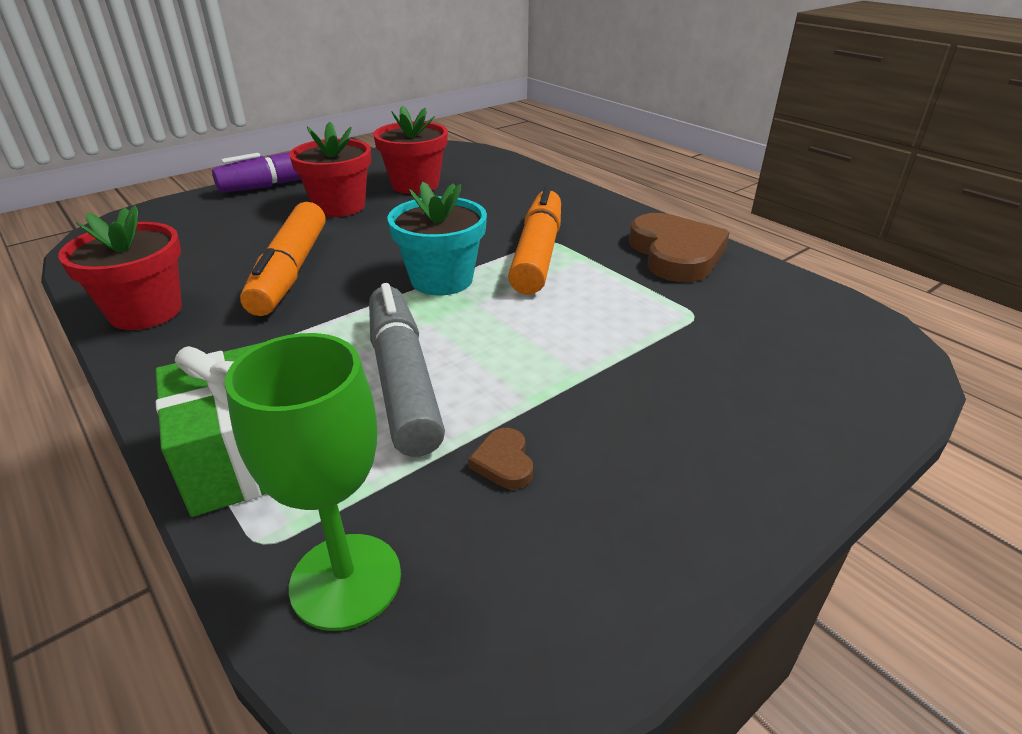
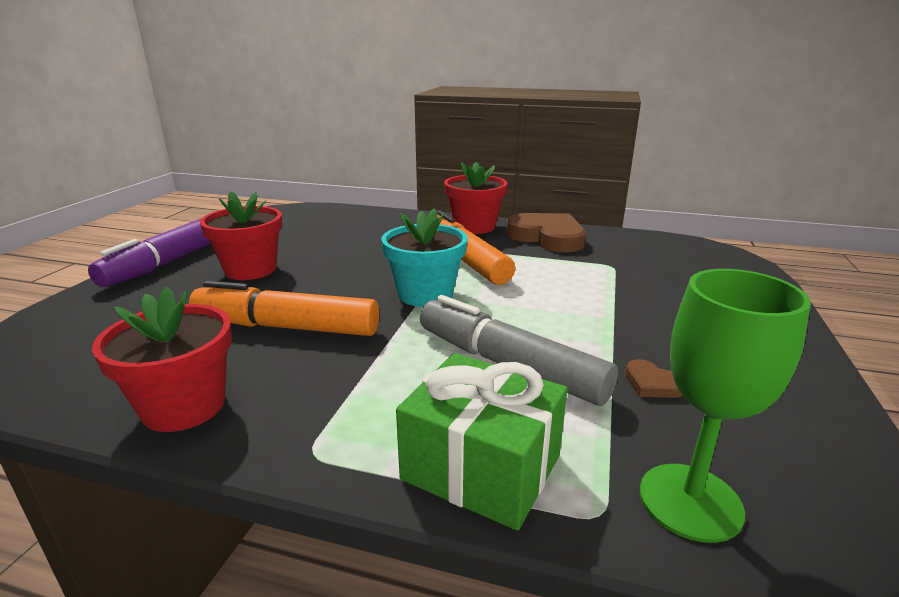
camera: 35 degrees left, 10 degrees down
orange marker [240,202,326,316] -> orange marker turned 135 degrees clockwise [189,281,379,336]
red flower pot [373,105,448,194] -> red flower pot moved to [444,162,508,234]

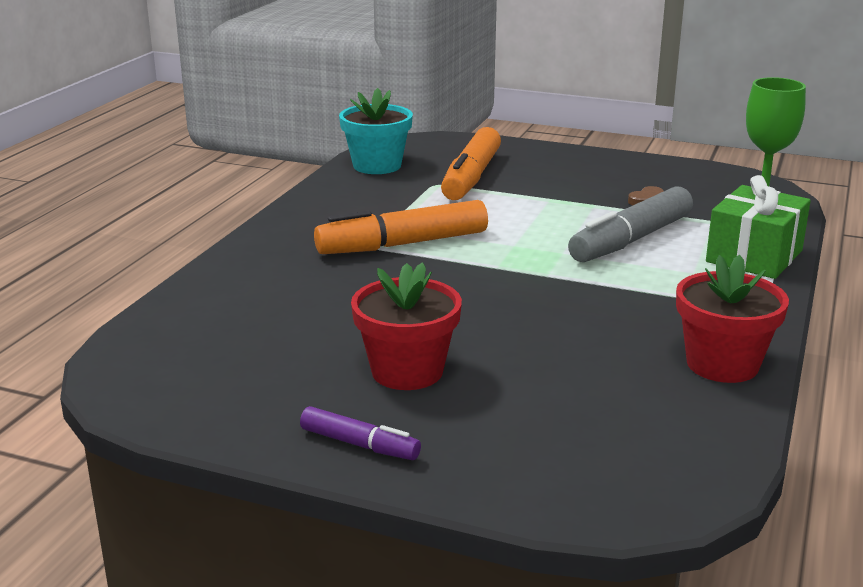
camera: 85 degrees left, 0 degrees up
purple marker [88,219,211,287] -> purple marker [300,406,421,460], size x0.53
orange marker [189,281,379,336] -> orange marker moved to [441,127,501,200]
turquoise flower pot [382,208,468,307] -> turquoise flower pot moved to [339,88,413,174]
red flower pot [444,162,508,234] -> none
brown heart [506,213,586,253] -> none

